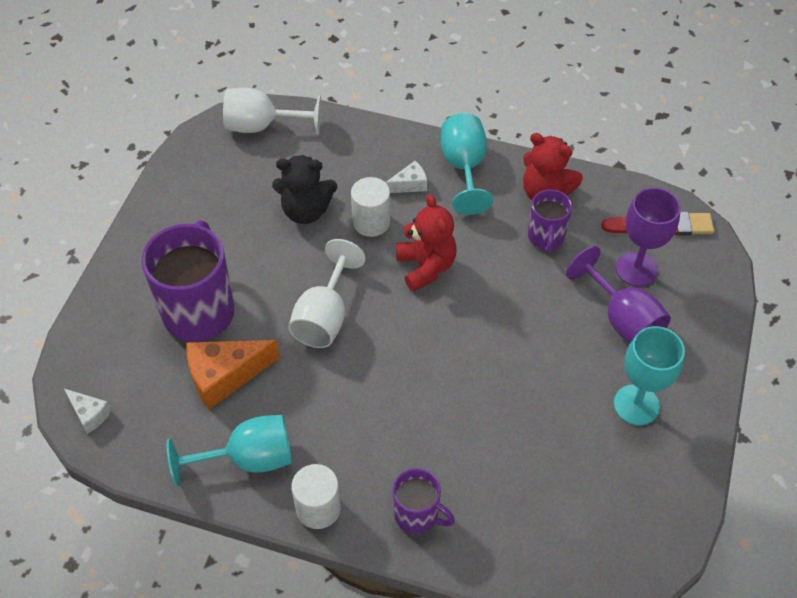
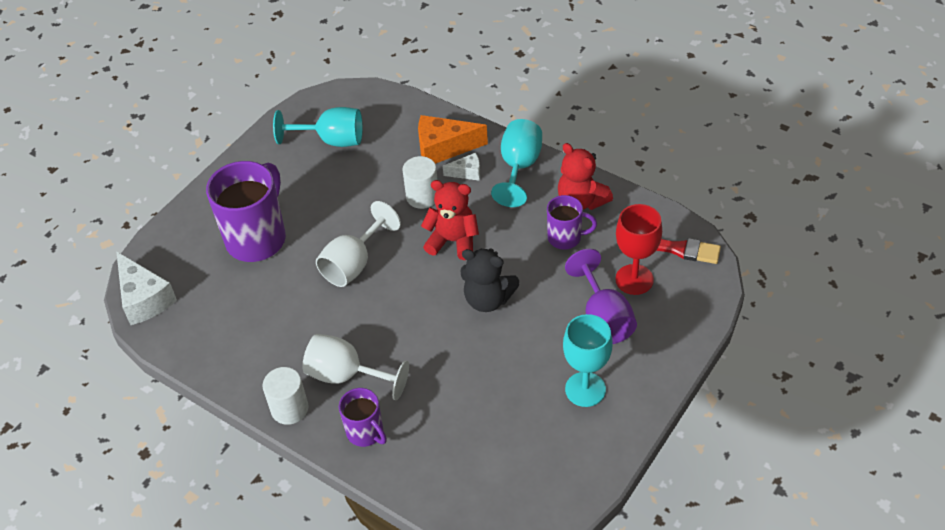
camera: 20 degrees right, 5 degrees down
white cheese [64,389,112,434] -> white cheese [116,251,177,325], size x1.87
turquoise goblet [167,415,292,487] -> turquoise goblet moved to [273,107,363,147]
orange cheese [186,340,280,410] -> orange cheese moved to [418,115,488,164]
white goblet [223,88,321,135] -> white goblet moved to [302,334,409,400]
black teddy bear [272,155,337,224] -> black teddy bear moved to [460,248,519,312]
red teddy bear [396,194,457,292] -> red teddy bear turned 75 degrees counterclockwise [421,180,479,260]
purple mug [528,189,572,253] -> purple mug turned 105 degrees counterclockwise [547,195,597,250]
purple goblet [616,187,681,287] -> red goblet [615,204,662,295]

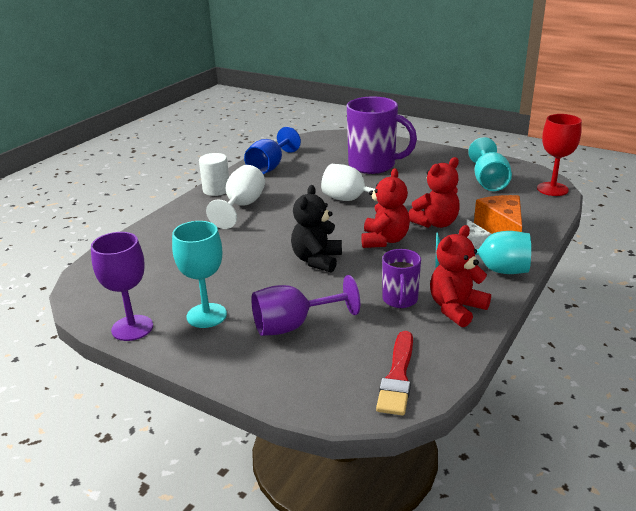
camera: 85 degrees right, 20 degrees down
white cheese [116,251,177,325] -> none
purple mug [339,388,387,447] -> none
white cylinder [402,156,437,209] -> red teddy bear [408,157,460,228]
red goblet [615,204,662,295] -> red goblet moved to [537,114,582,196]
none -> purple goblet [91,232,153,341]
none -> blue goblet [244,127,301,174]

